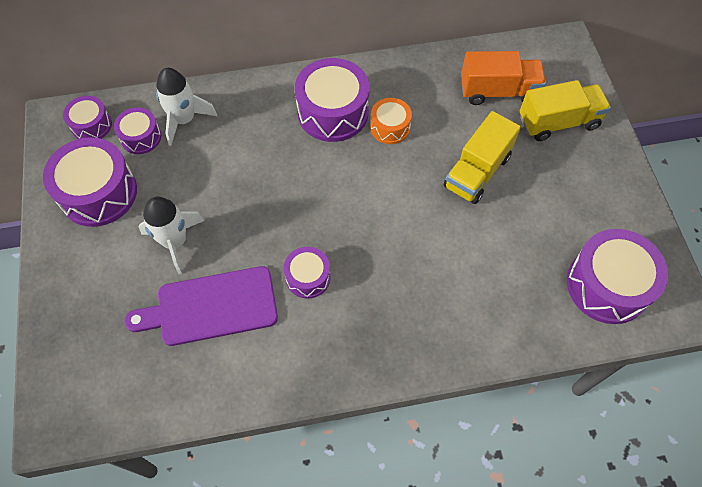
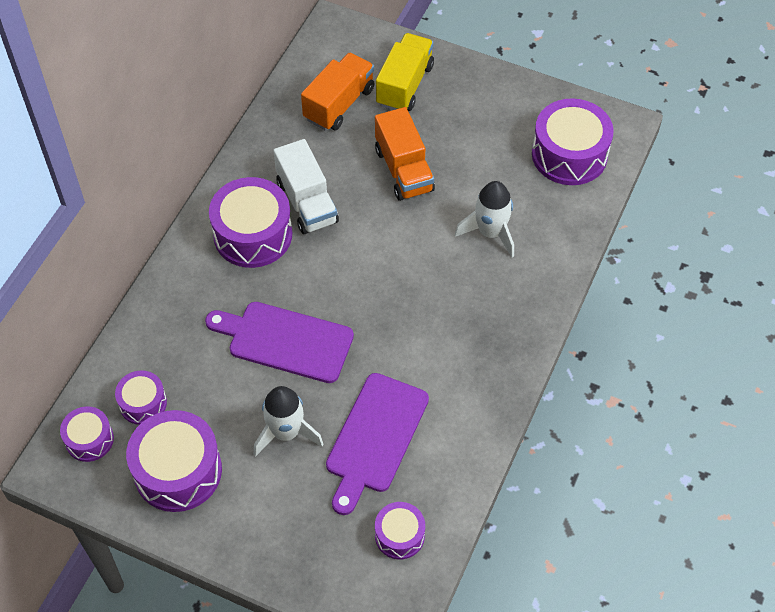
camera: 55 degrees left, 5 degrees down
white rocket [156,68,217,146] -> white rocket moved to [455,181,514,258]
purple drum [284,247,331,298] -> purple drum moved to [375,502,425,559]
orange drum [370,98,412,144] -> white truck [273,139,339,234]
yellow truck [443,111,521,204] -> orange truck [375,107,435,201]
none -> purple cutting board [205,302,354,383]

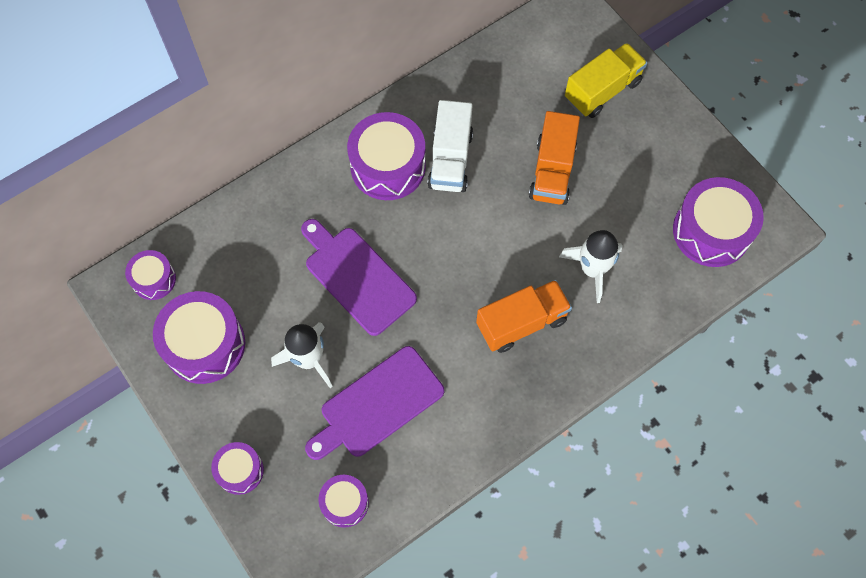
camera: 30 degrees right, 10 degrees up
purple drum [115,370,167,425] -> purple drum moved to [211,442,264,495]
orange truck [301,52,375,131] -> orange truck moved to [476,280,572,353]

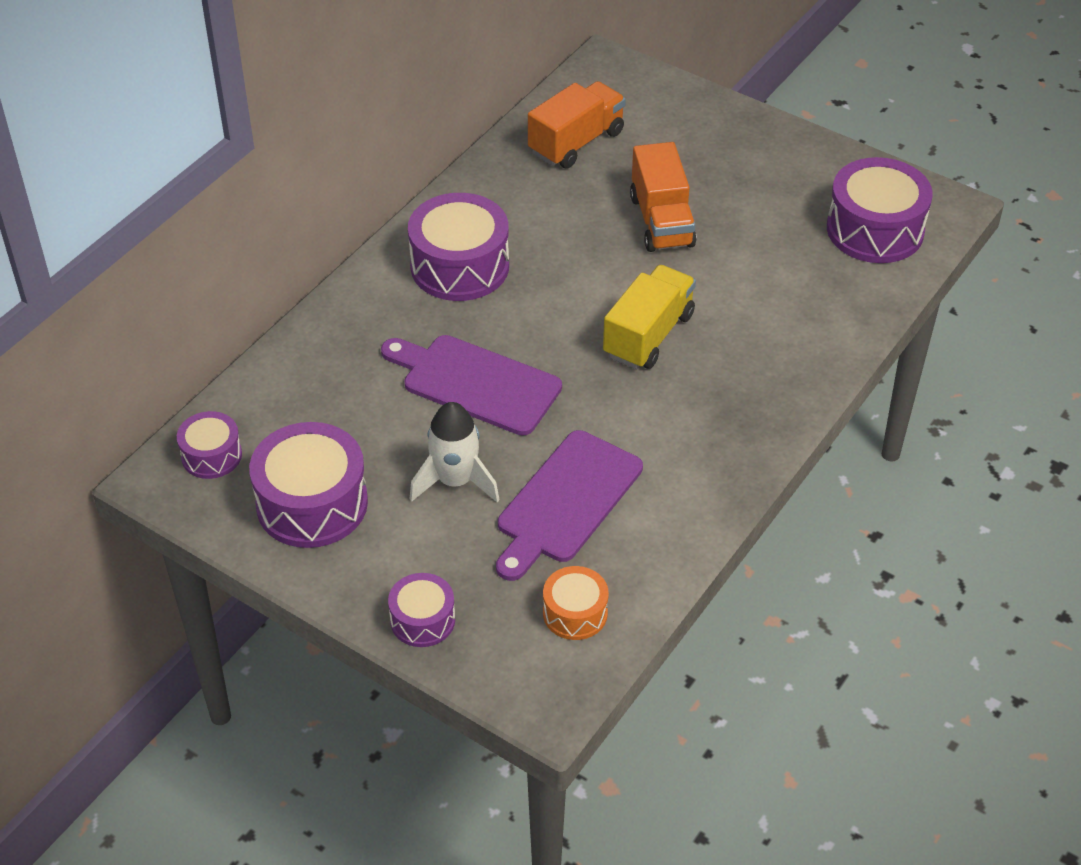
camera: 20 degrees left, 20 degrees down
purple drum [318,475,369,528] -> orange drum [543,566,609,640]
white truck [427,100,473,192] -> none
orange truck [476,280,572,353] -> orange truck moved to [528,81,626,168]
white rocket [559,230,623,303] -> none
yellow truck [565,43,647,118] -> yellow truck moved to [603,265,696,369]

